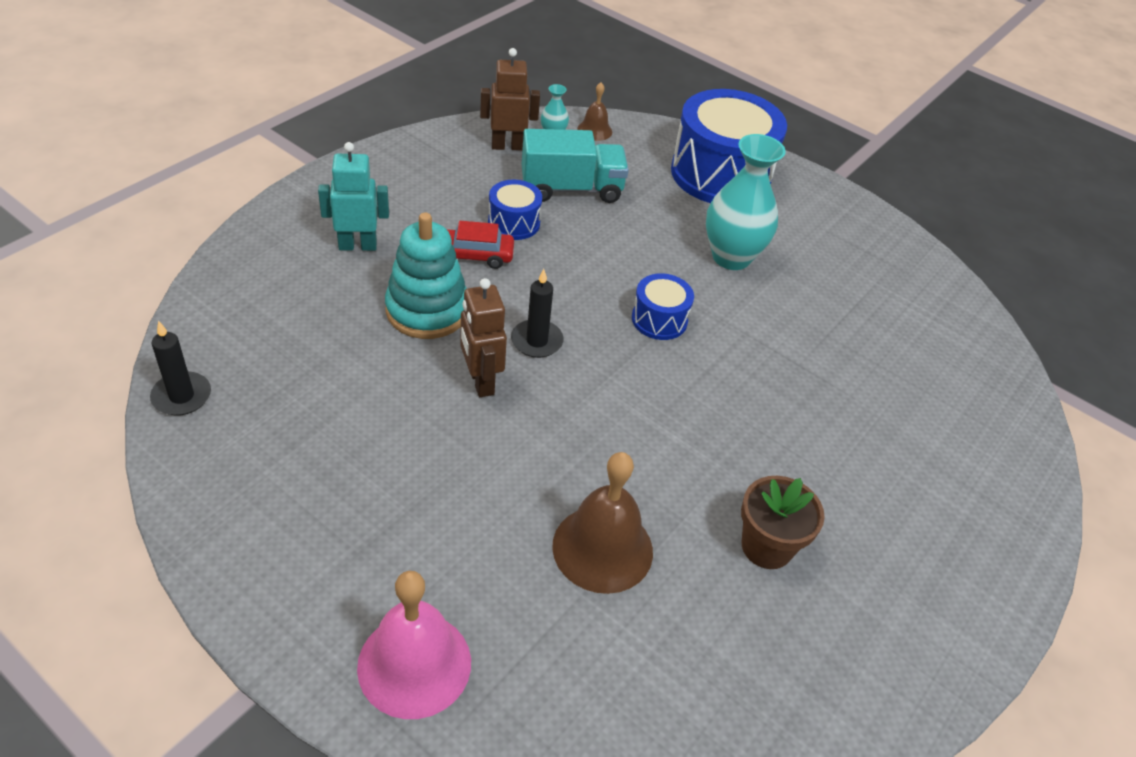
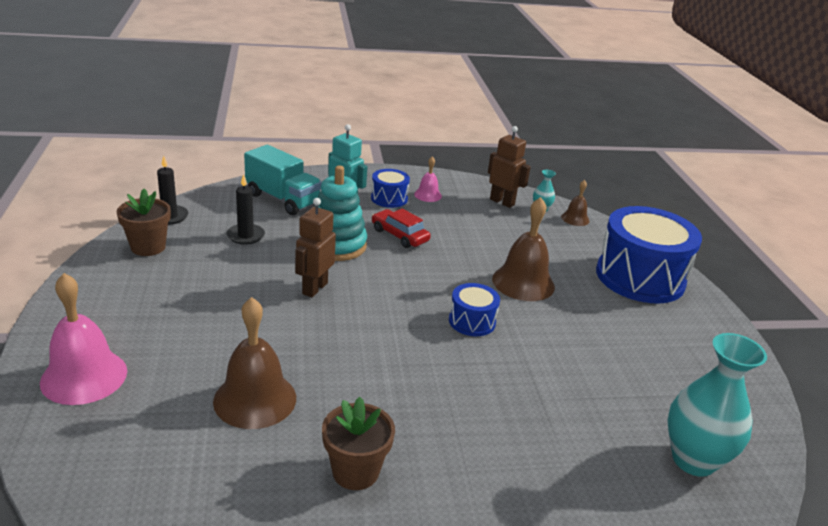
camera: 45 degrees right, 15 degrees down
blue drum [488,180,542,240] -> blue drum moved to [371,169,410,208]
black candle [511,269,564,358] -> black candle moved to [227,174,265,245]
turquoise truck [522,129,629,203] -> turquoise truck moved to [244,145,322,215]
turquoise vase [706,134,786,270] -> turquoise vase moved to [668,333,767,477]
none -> brown flower pot [117,189,171,256]
none -> pink bell [414,156,442,202]
none -> brown bell [492,197,555,301]

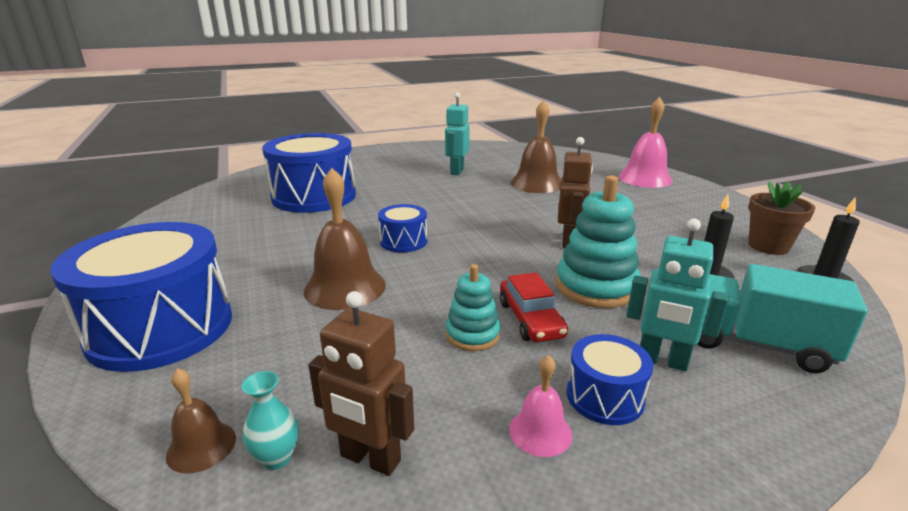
camera: 170 degrees right, 5 degrees down
brown flower pot [322,397,395,490] -> turquoise robot [445,92,470,175]
red car [372,208,431,248] -> red car turned 45 degrees clockwise [500,272,568,342]
turquoise vase [668,333,767,477] -> none
none -> blue drum [262,133,356,213]
none -> turquoise stacking toy [446,264,500,351]

